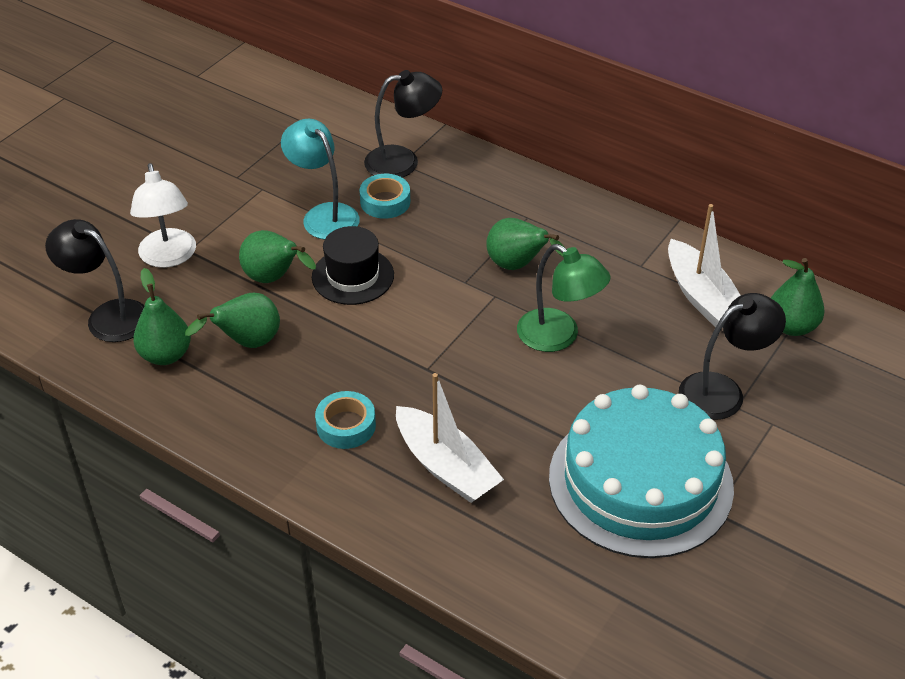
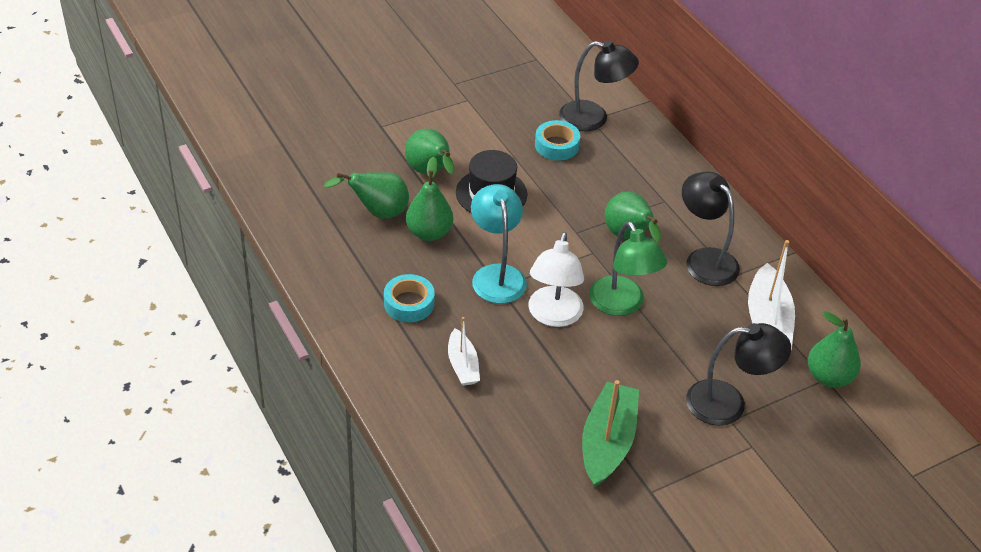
camera: 25 degrees right, 0 degrees up
black lamp [45,219,144,342] -> black lamp moved to [682,171,740,286]
white lamp [130,163,196,268] -> white lamp moved to [528,232,584,327]
green pear [133,268,191,365] -> green pear moved to [406,157,453,241]
turquoise lamp [281,119,360,240] -> turquoise lamp moved to [471,184,527,304]
white boat [396,373,504,503] -> white boat [448,317,480,386], size x0.59
turquoise cake [549,385,734,558] -> green boat [582,380,639,488]

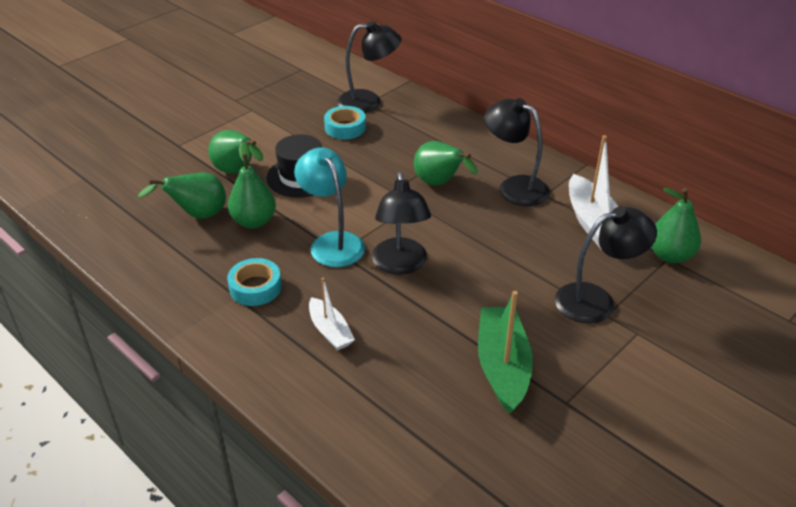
camera: 15 degrees left, 5 degrees down
white lamp [528,232,584,327] -> black lamp [372,172,431,274]
green lamp [589,221,667,316] -> none

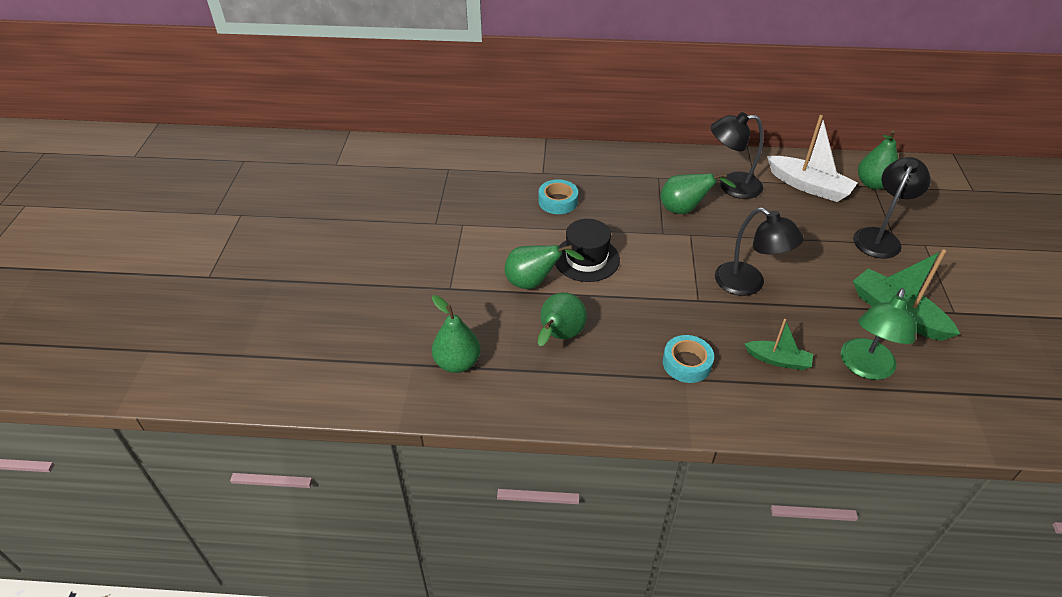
camera: 40 degrees left, 5 degrees up
green pear [228,142,276,229] -> green pear moved to [432,295,481,373]
turquoise lamp [294,148,365,267] -> none
white boat [309,278,355,350] -> green boat [745,319,813,370]
black lamp [337,21,402,113] -> none
none -> green lamp [841,288,916,380]

